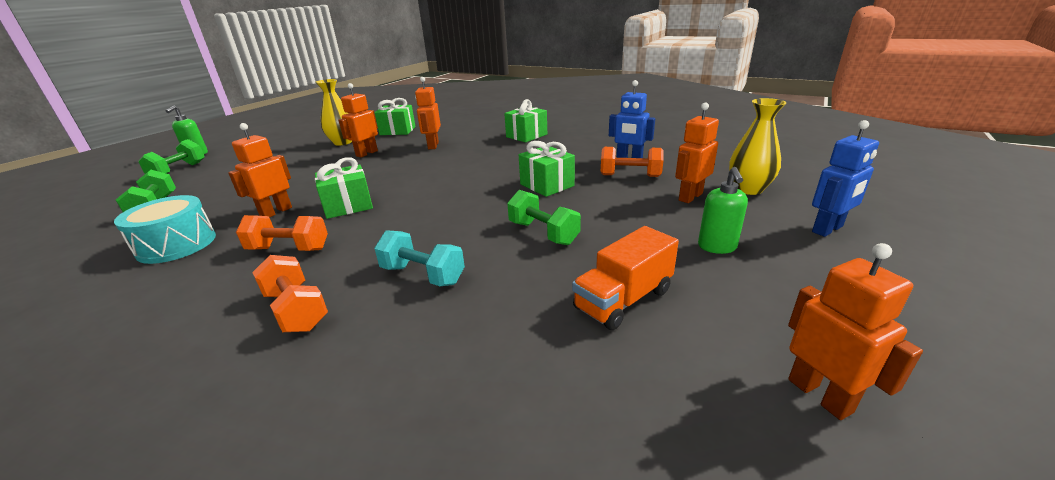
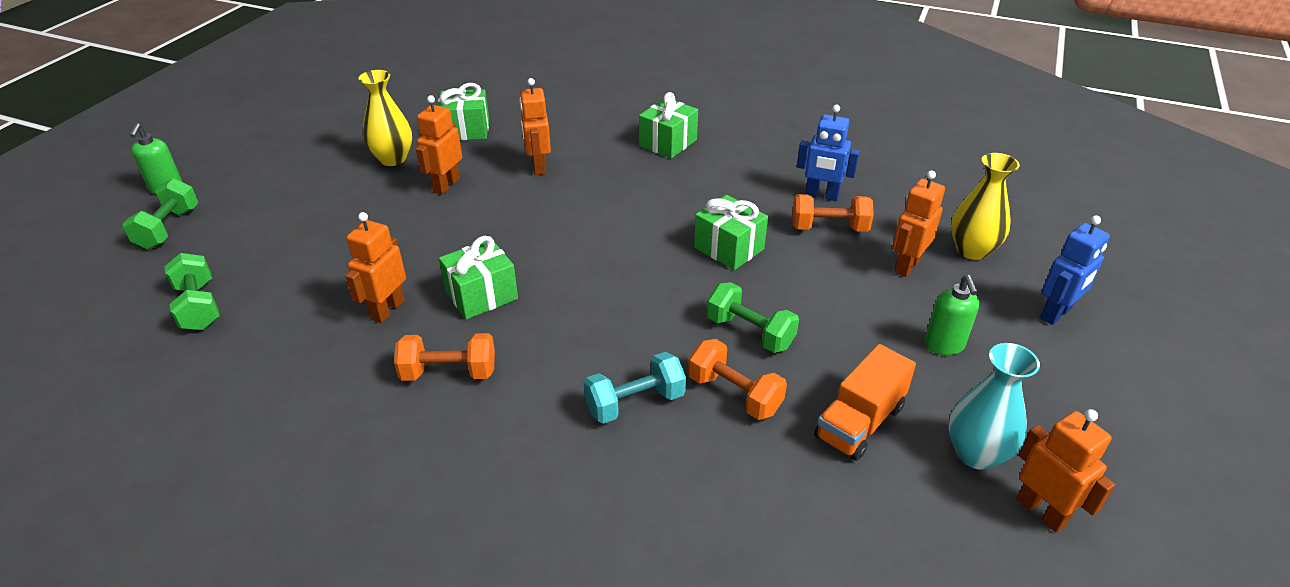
camera: 10 degrees left, 10 degrees up
turquoise drum [114,195,216,264] -> none
orange dumbbell [252,255,328,332] -> orange dumbbell moved to [688,339,787,420]
turquoise dumbbell [374,230,465,286] -> turquoise dumbbell turned 45 degrees counterclockwise [583,352,686,424]
none -> turquoise vase [949,343,1040,470]

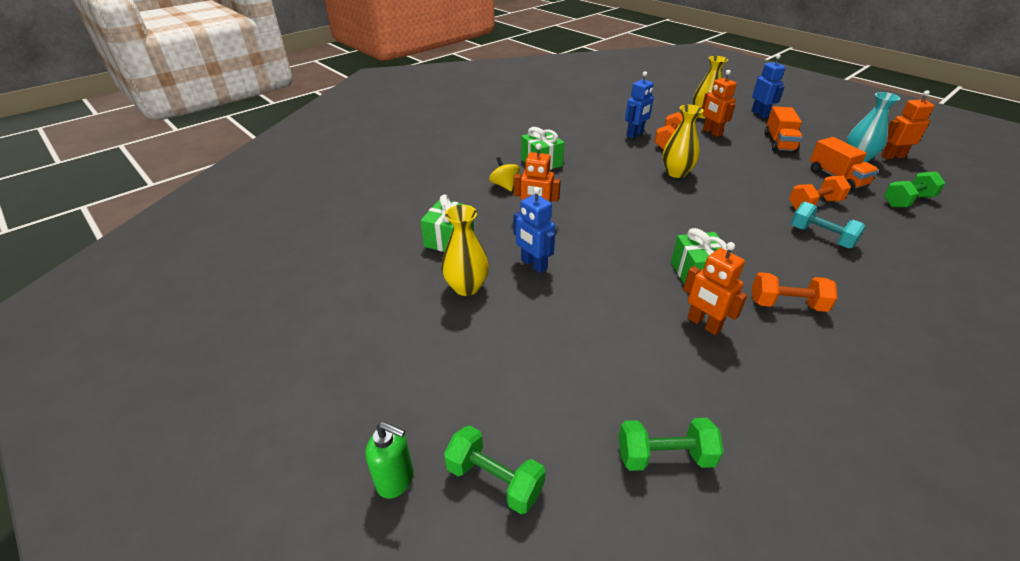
camera: 65 degrees left, 0 degrees up
orange dumbbell [394,333,495,381] -> orange dumbbell turned 75 degrees clockwise [752,272,837,312]
orange robot [416,95,462,194] -> blue robot [514,187,555,273]
turquoise dumbbell [583,352,686,424] -> turquoise dumbbell turned 45 degrees counterclockwise [791,202,866,249]
green gift [694,195,768,270] -> yellow vase [663,105,703,178]
green dumbbell [706,282,799,353] -> green dumbbell moved to [884,172,946,207]
green soap dispenser [924,275,979,355] -> orange truck [765,106,803,153]
none -> yellow spinning top [489,157,520,191]

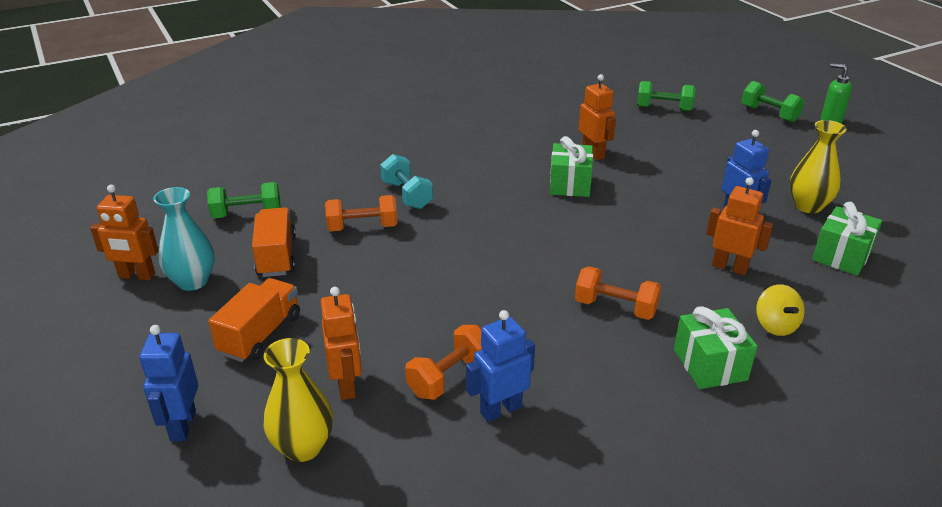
camera: 165 degrees left, 5 degrees down
yellow vase [663,105,703,178] -> none
orange dumbbell [752,272,837,312] -> orange dumbbell moved to [575,266,661,320]

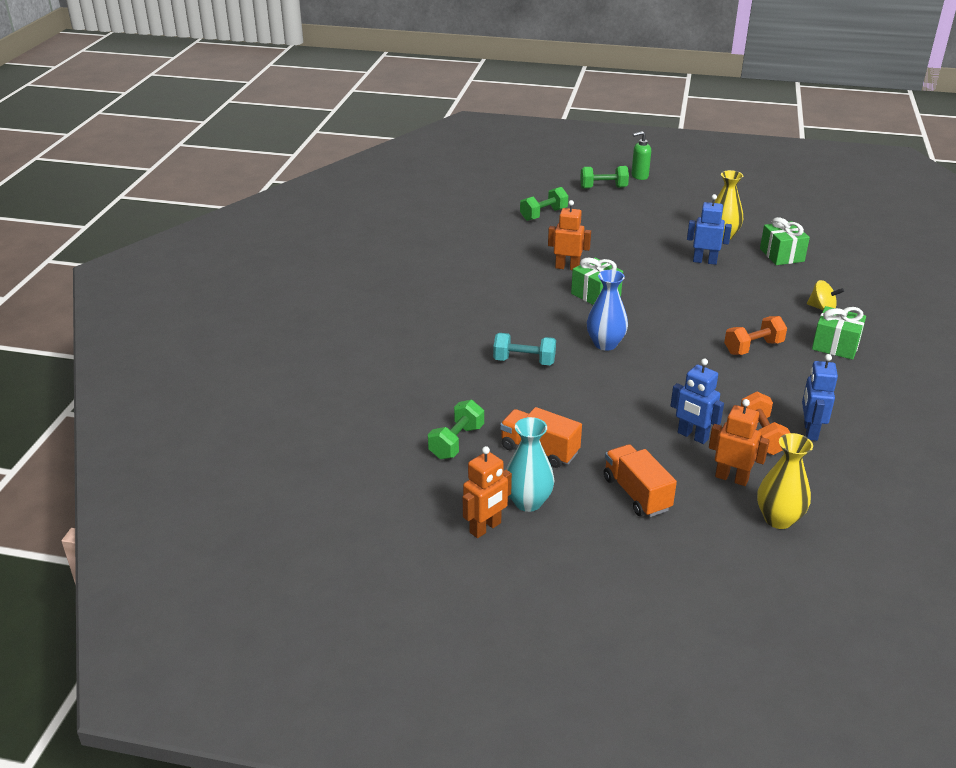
camera: 50 degrees left, 0 degrees up
blue robot [139,325,198,441] -> blue robot moved to [670,358,724,444]
orange dumbbell [325,195,397,231] -> none
orange robot [706,177,773,275] -> none
none -> blue vase [587,270,628,351]

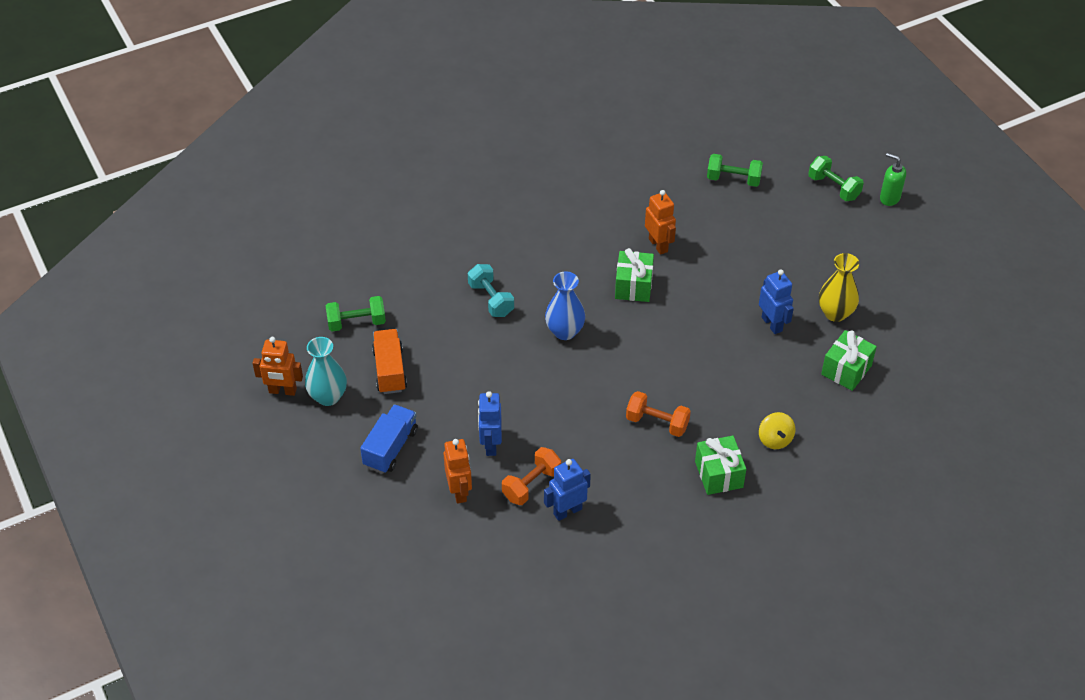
camera: 50 degrees right, 15 degrees up
orange truck [604,444,677,517] -> blue truck [360,404,418,474]
yellow vase [757,433,813,529] -> none

